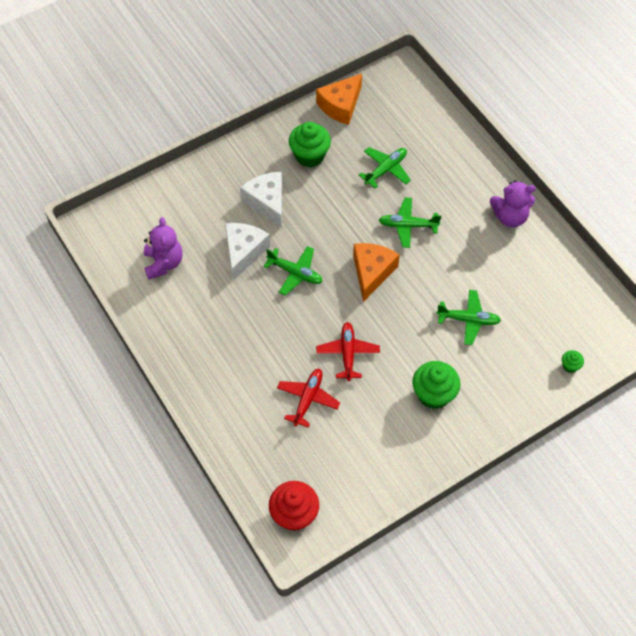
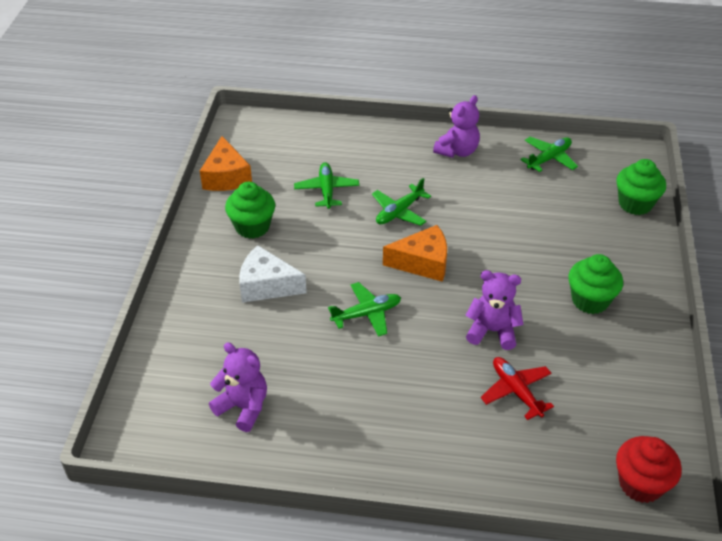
camera: 50 degrees left, 15 degrees down
white cheese [225,223,270,281] -> none
red plane [316,322,380,381] -> purple teddy bear [465,270,523,350]
orange cheese [353,243,400,302] -> orange cheese turned 120 degrees clockwise [383,225,447,282]
green plane [436,290,501,345] -> green plane moved to [520,137,578,172]
green cupcake [562,350,584,373] -> green cupcake [616,159,666,215], size x2.10

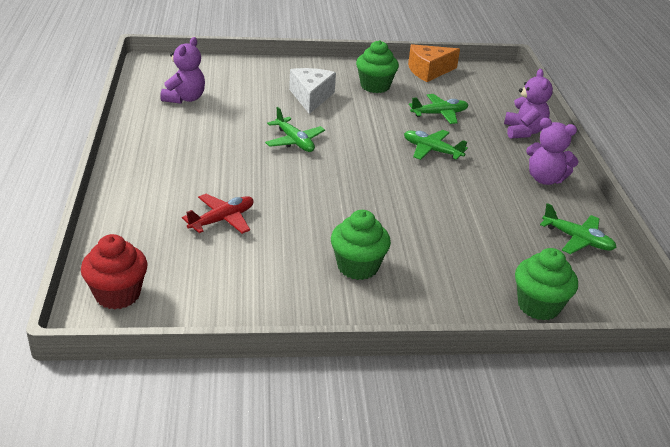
camera: 75 degrees right, 10 degrees down
orange cheese [383,225,447,282] -> none
purple teddy bear [465,270,523,350] -> purple teddy bear moved to [504,69,553,139]

